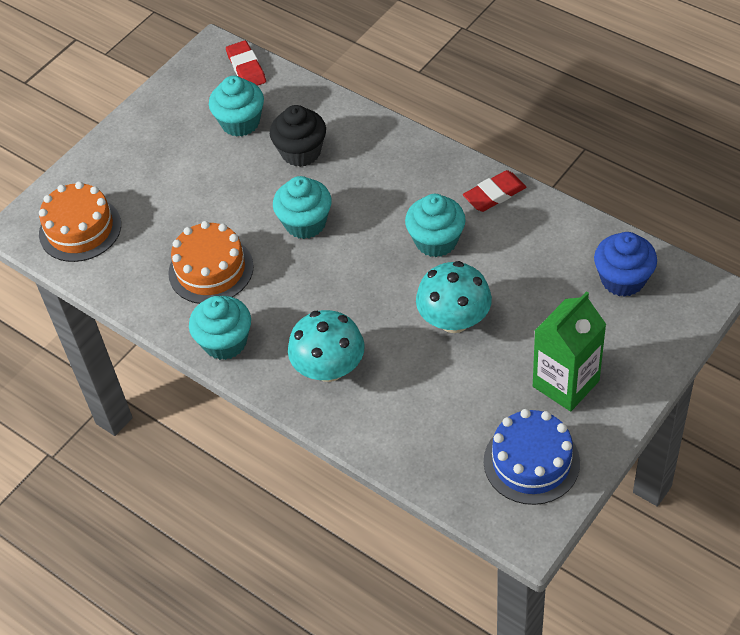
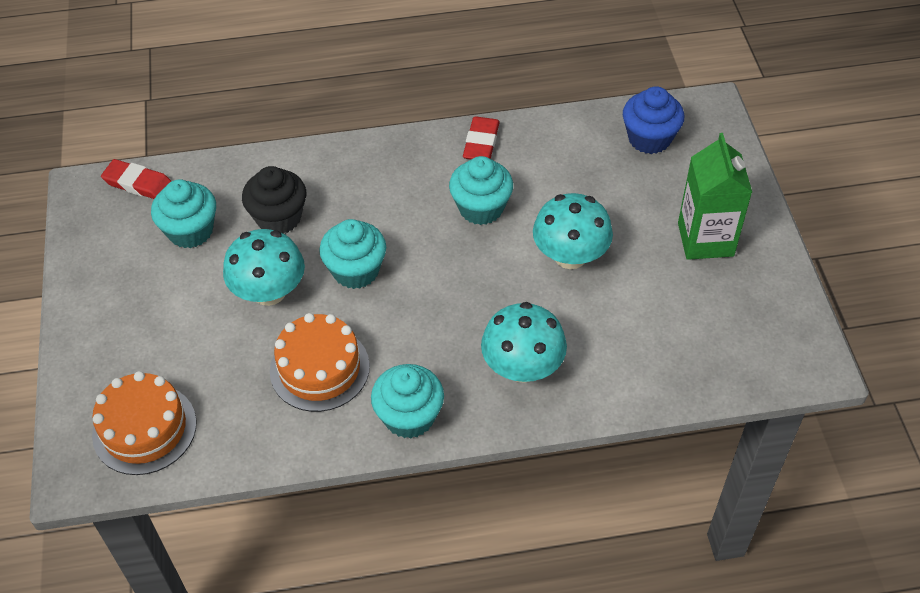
camera: 50 degrees left, 0 degrees up
blue cake [484,409,580,505] -> none
none -> turquoise mushroom [223,229,305,306]

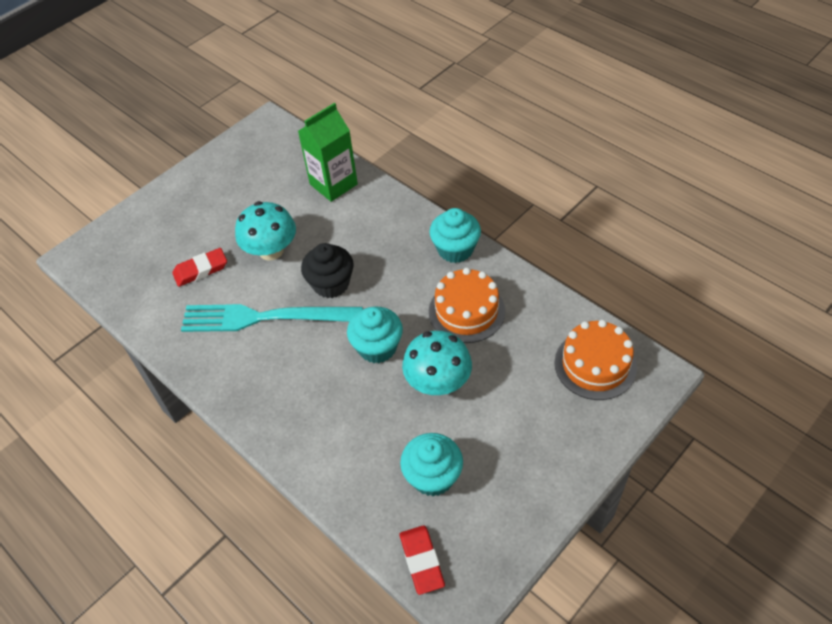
camera: 125 degrees left, 0 degrees up
black cupcake [242,166,306,234] -> black cupcake moved to [301,243,354,298]
turquoise cupcake [449,156,513,225] -> turquoise fork [181,304,363,332]
red eraser [463,116,500,160] -> red eraser moved to [172,248,227,287]
turquoise mushroom [481,302,567,383] -> none
blue cupcake [623,86,684,154] -> none
green carton [678,133,752,260] -> green carton moved to [298,103,358,202]

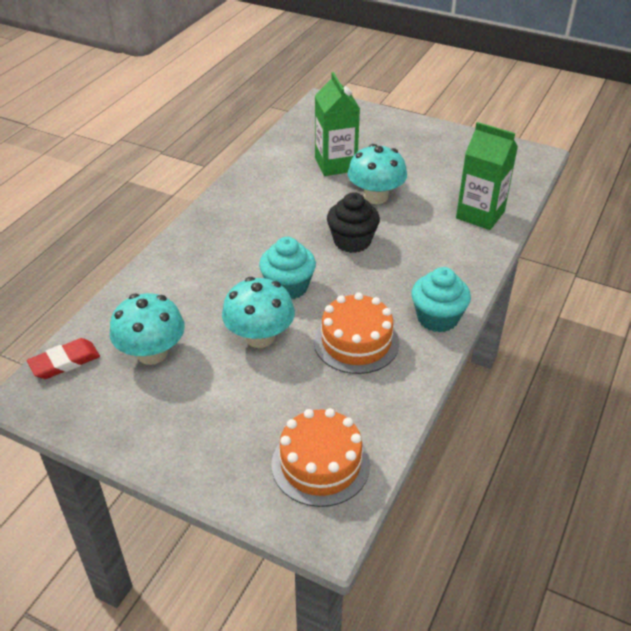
camera: 70 degrees right, 10 degrees down
red eraser [172,248,227,287] -> green carton [315,72,360,176]
turquoise fork [181,304,363,332] -> none
turquoise cupcake [400,433,463,496] -> turquoise mushroom [110,293,185,365]

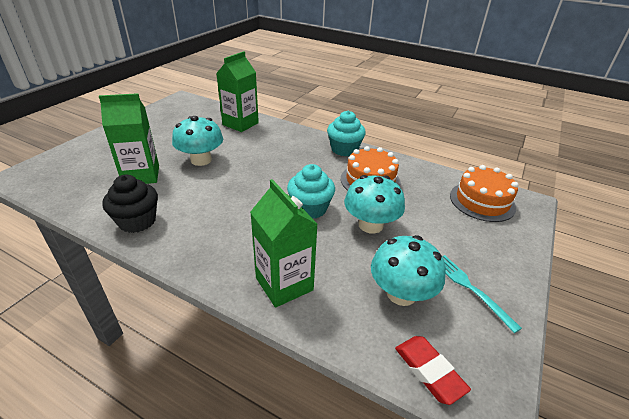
camera: 90 degrees left, 5 degrees down
black cupcake [327,192,380,253] -> black cupcake moved to [102,175,158,233]
none -> green carton [250,179,318,308]
none -> turquoise fork [443,255,522,333]

